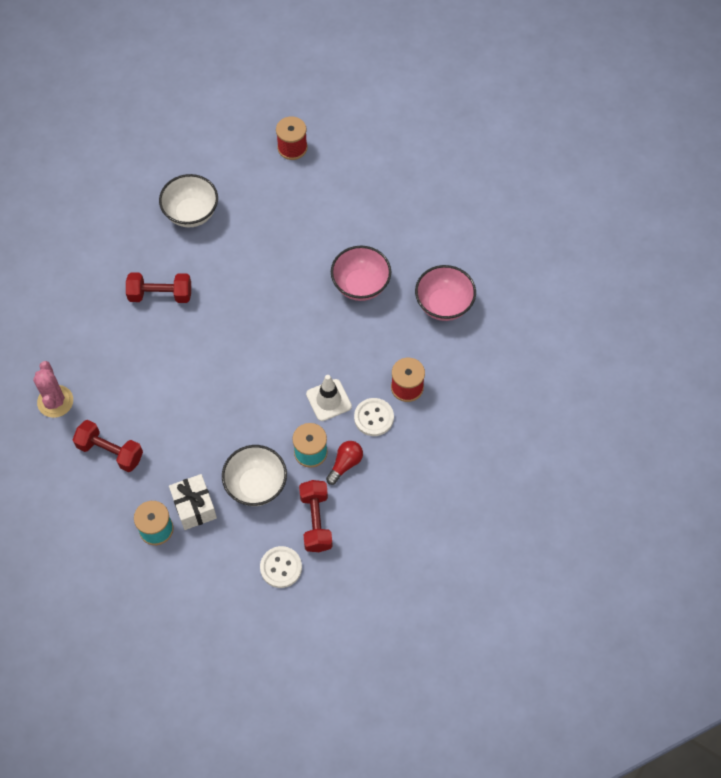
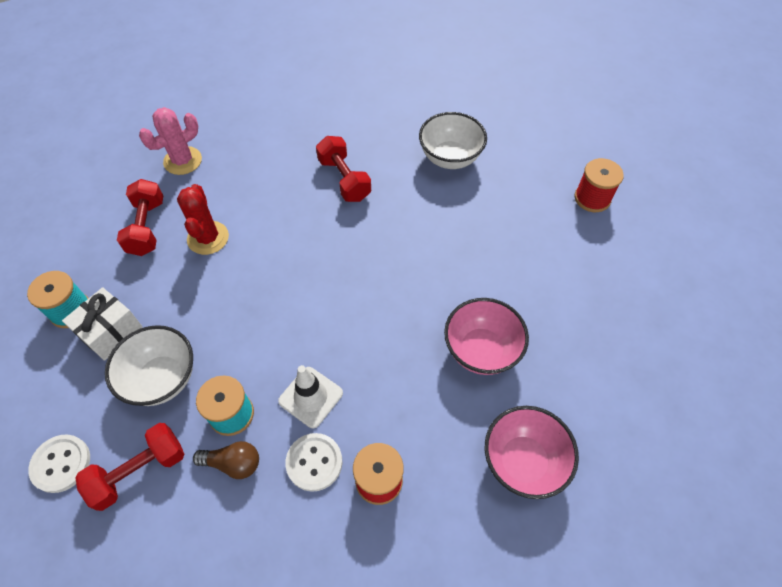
camera: 60 degrees right, 5 degrees down
red light bulb [326,441,363,485] -> brown light bulb [193,441,259,479]
none -> red cactus [177,184,229,255]

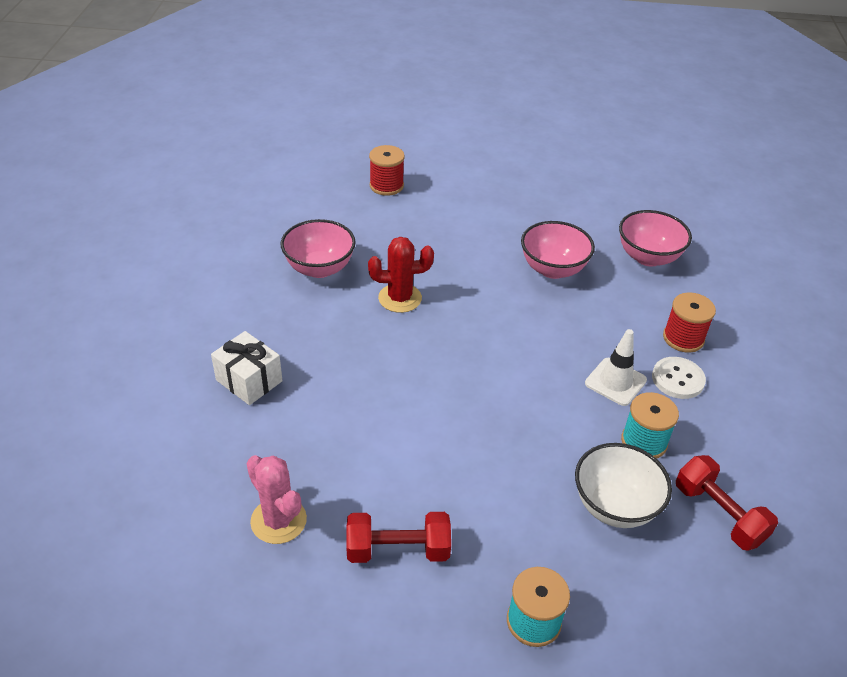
camera: 90 degrees left, 15 degrees down
white button [28,434,90,493] -> none
white gift [62,287,143,361] -> white gift moved to [211,331,283,405]
red cactus [177,184,229,255] -> red cactus moved to [368,237,434,313]
brown light bulb [193,441,259,479] -> none
red dumbbell [316,136,371,202] -> none
white bowl [419,112,487,169] -> pink bowl [280,219,356,278]

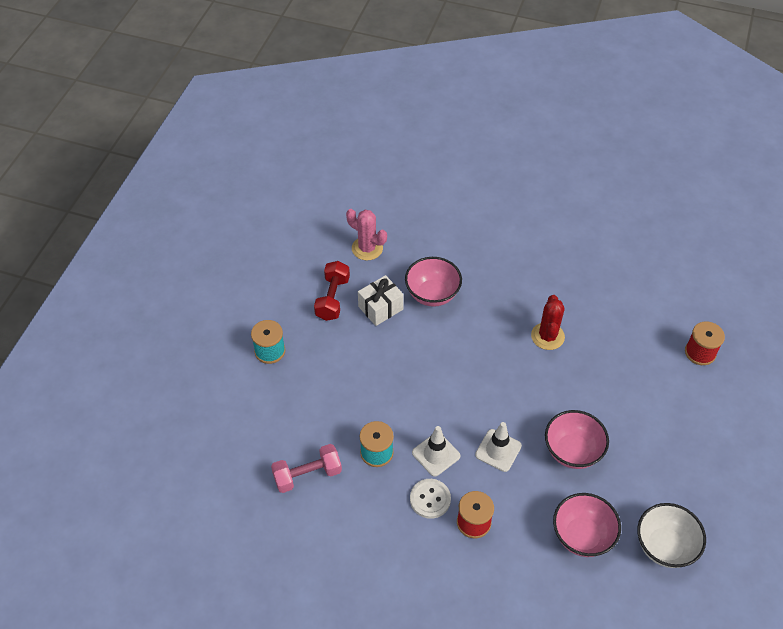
camera: 105 degrees right, 10 degrees up
white gift [211,331,283,405] -> white gift moved to [358,275,404,326]
pink cactus [246,455,307,544] -> pink cactus turned 60 degrees clockwise [346,209,387,260]
pink bowl [280,219,356,278] -> pink bowl moved to [405,257,462,307]
white bowl [575,443,672,528] -> white bowl moved to [637,503,706,568]
red dumbbell [676,455,778,551] -> pink dumbbell [271,444,342,493]
none -> white traffic cone [475,422,522,472]

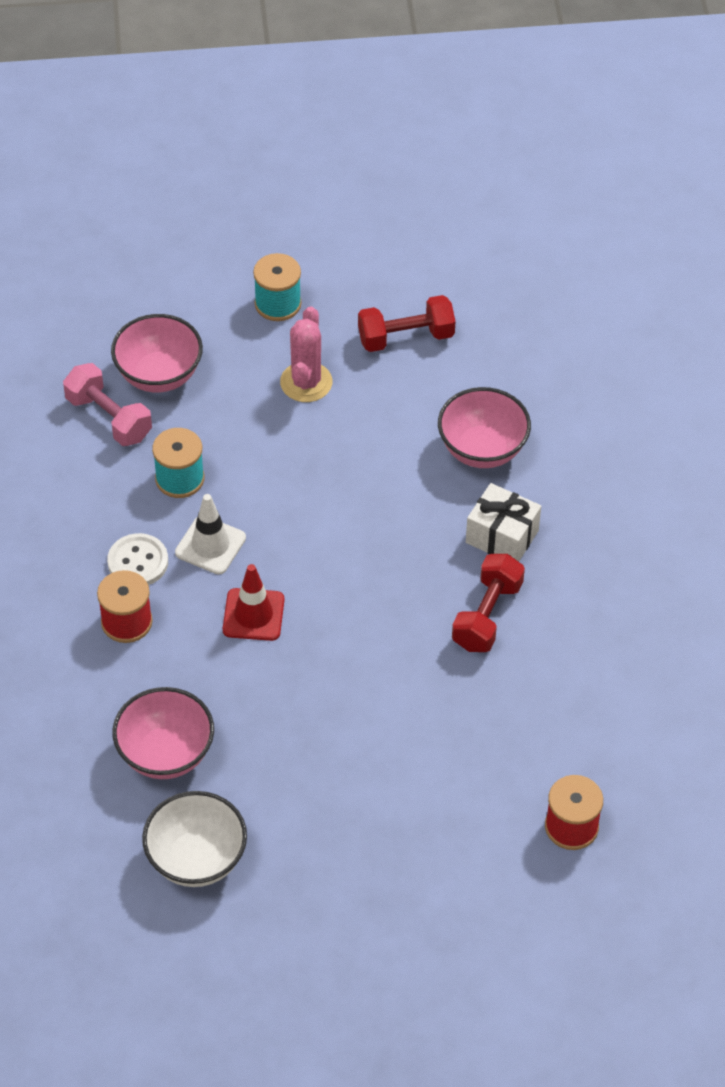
camera: 65 degrees right, 0 degrees up
pink cactus [346,209,387,260] -> pink cactus moved to [280,306,333,402]
white gift [358,275,404,326] -> white gift moved to [466,483,541,562]
white traffic cone [475,422,522,472] -> red traffic cone [223,564,285,641]
red cactus [531,295,565,350] -> red dumbbell [452,554,525,652]
pink bowl [545,410,609,469] -> pink bowl moved to [111,314,203,392]

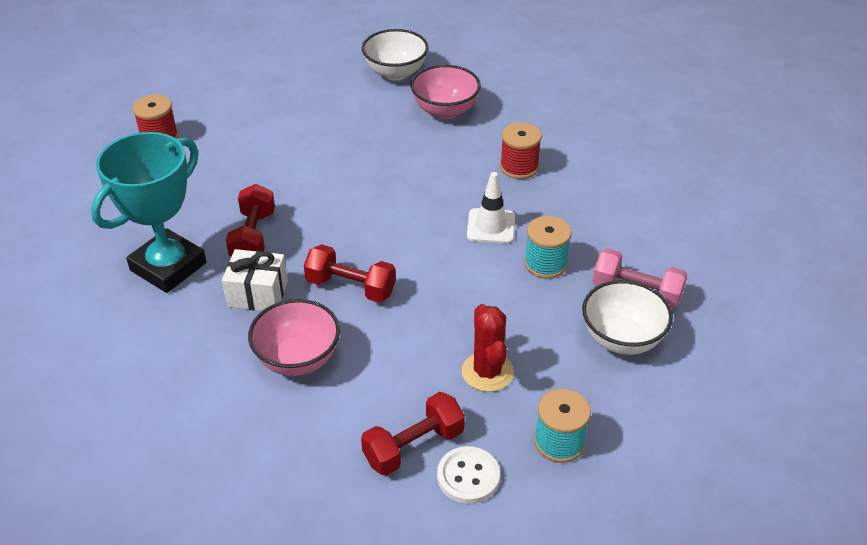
camera: 160 degrees right, 10 degrees down
white button [107,533,168,585] -> white button moved to [437,446,500,504]
pink bowl [111,314,203,392] -> white bowl [582,280,673,355]
red traffic cone [223,564,285,641] -> none
pink cactus [280,306,333,402] -> red cactus [462,304,514,392]
none -> turquoise trophy [91,132,206,293]
none -> red dumbbell [304,244,396,302]

